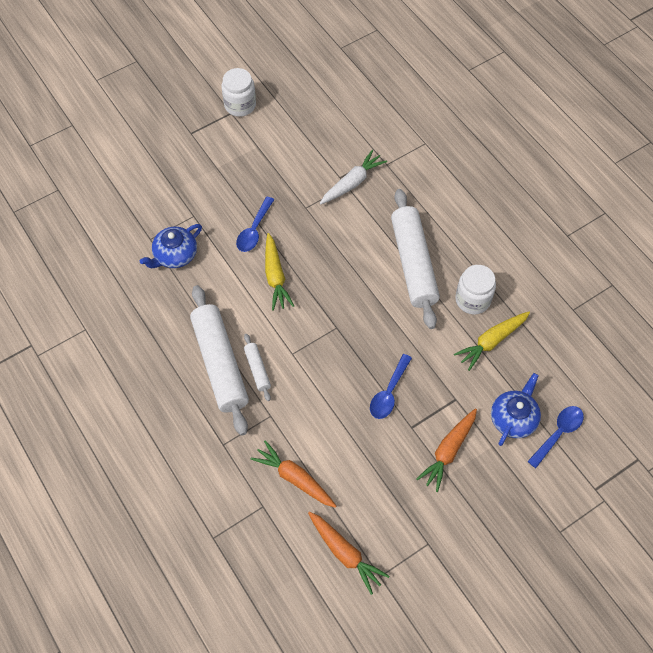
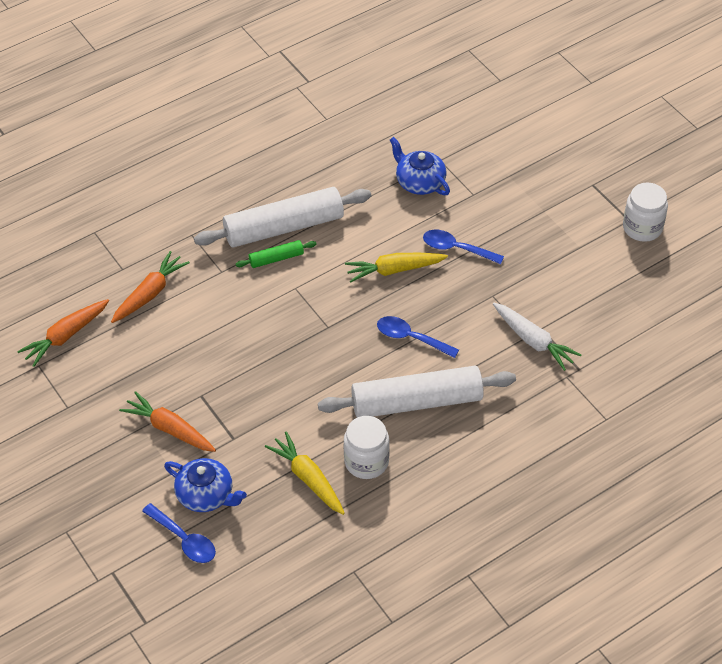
camera: 90 degrees right, 10 degrees down
white rolling pin [244,334,271,401] -> green rolling pin [236,240,317,268]
blue spoon [370,354,412,419] -> blue spoon moved to [377,316,459,358]

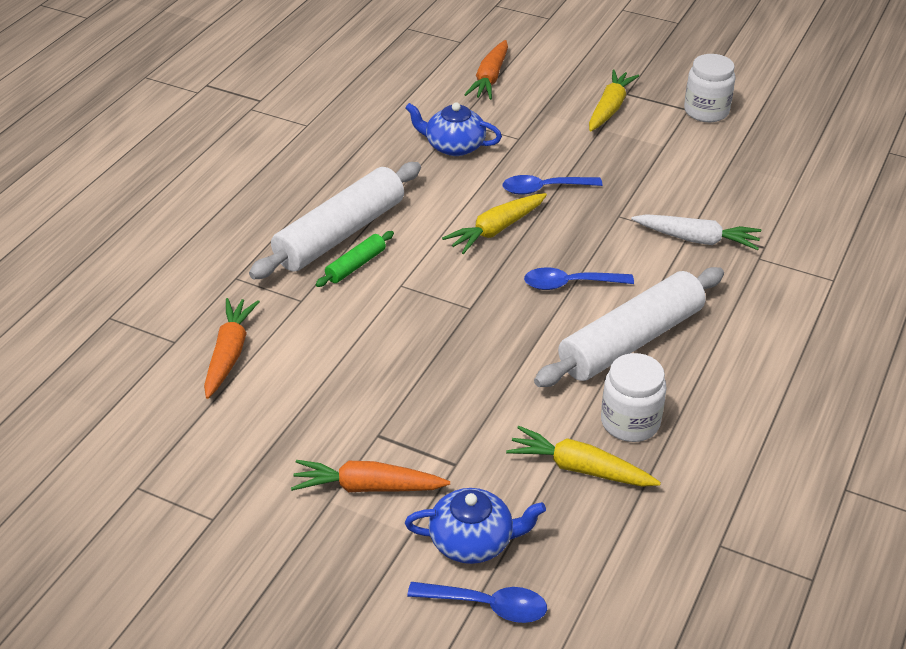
camera: 30 degrees left, 10 degrees down
orange carrot [17,299,109,367] -> orange carrot moved to [464,40,508,100]
none -> yellow carrot [589,69,639,131]

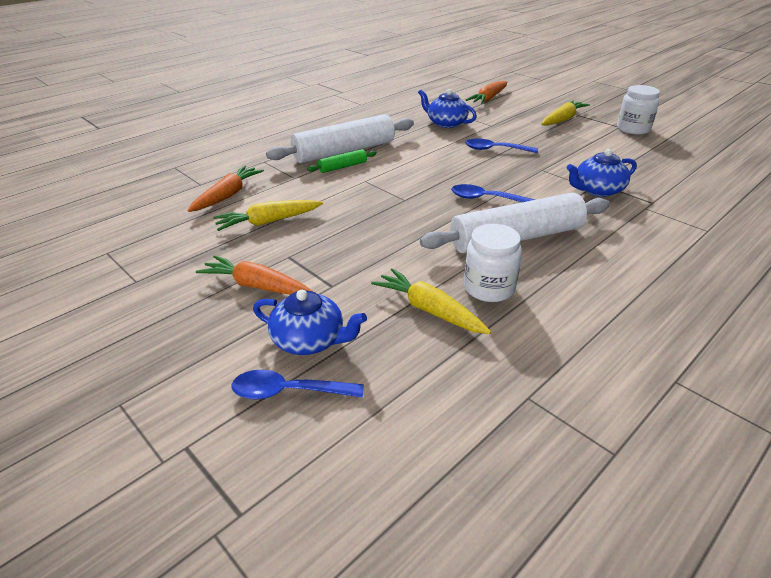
camera: 20 degrees right, 5 degrees down
blue spoon [407,582,547,623] -> blue spoon turned 150 degrees clockwise [231,370,364,400]
yellow carrot [442,193,547,254] -> yellow carrot moved to [213,200,323,231]
white carrot [631,214,761,250] -> blue teapot [567,149,637,197]

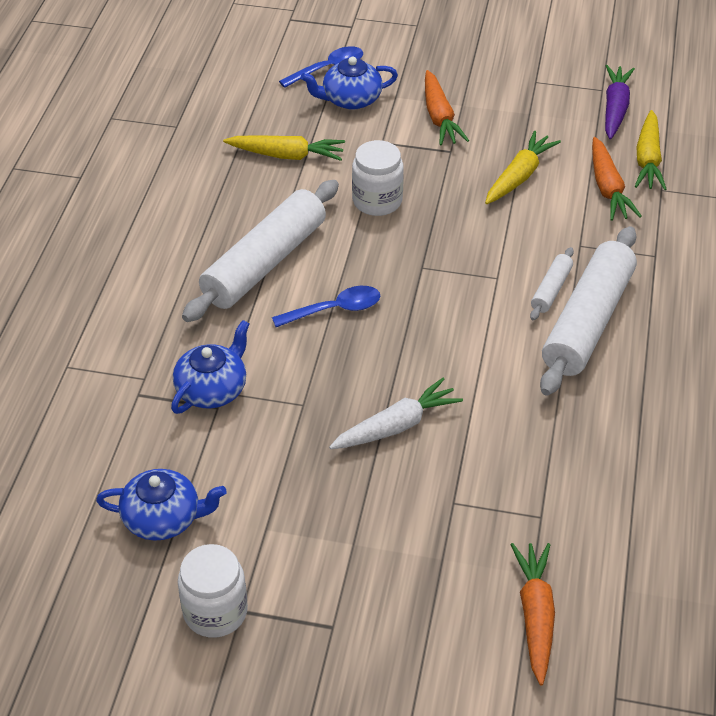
camera: 145 degrees right, 10 degrees up
orange carrot [196,255,314,295] -> orange carrot turned 90 degrees clockwise [425,70,469,146]
green rolling pin [307,149,377,173] -> white rolling pin [530,247,574,320]
blue teapot [418,89,477,128] -> blue teapot moved to [96,469,227,541]
white jar [464,224,522,302] -> white jar moved to [352,140,404,216]
blue spoon [465,138,538,153] -> white carrot [329,378,463,449]
yellow carrot [541,100,590,126] -> yellow carrot moved to [635,110,666,190]
none -> purple carrot [605,65,635,139]

